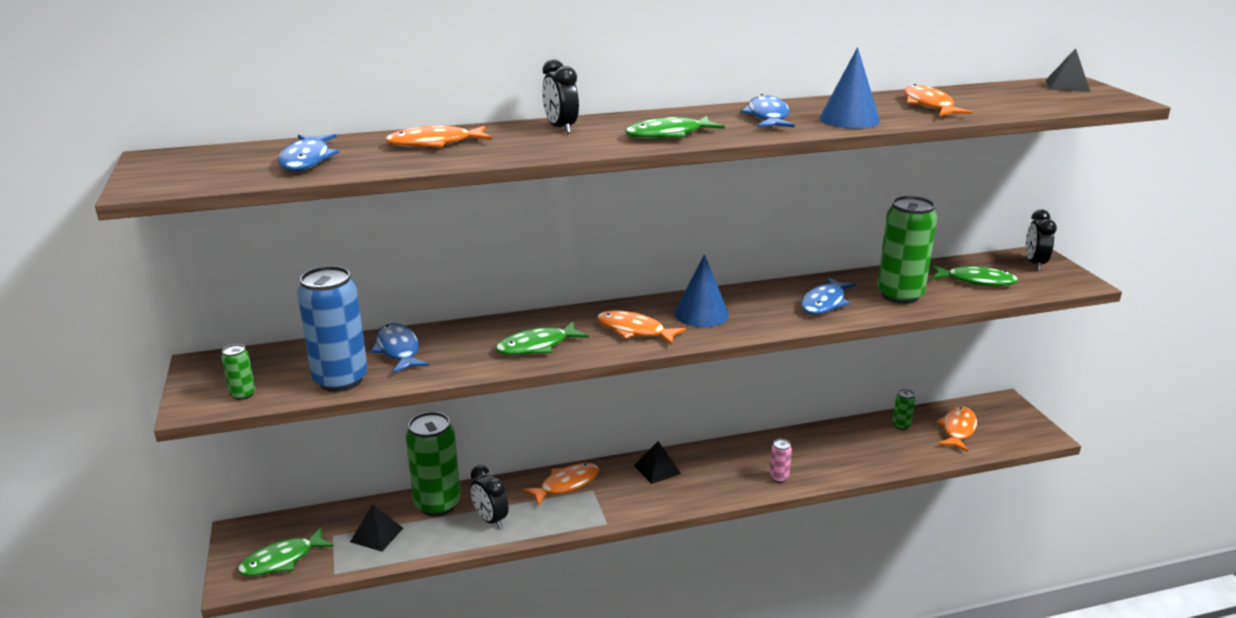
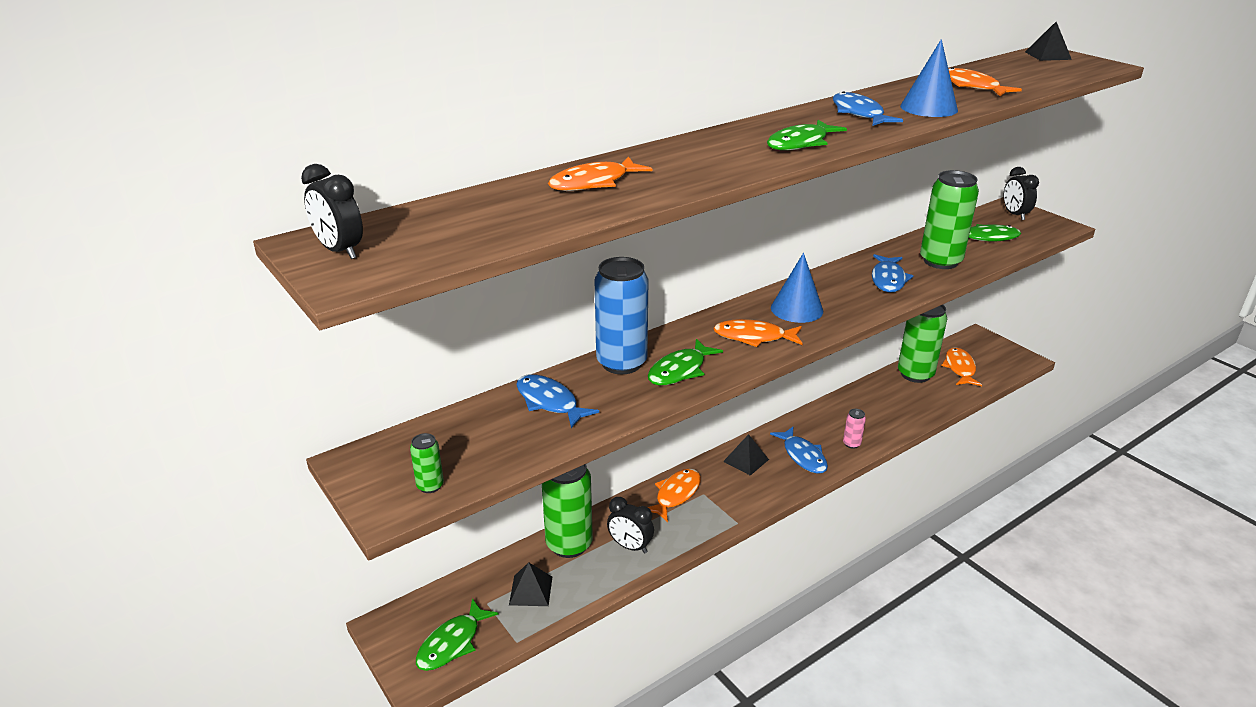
camera: 20 degrees left, 5 degrees up
blue fish [278,134,339,171] -> blue fish moved to [770,427,828,474]
blue can [297,266,368,392] -> blue can moved to [594,257,649,374]
black clock [542,59,579,134] -> black clock moved to [301,164,363,259]
green can [892,389,915,430] -> green can [898,305,947,383], size x2.25

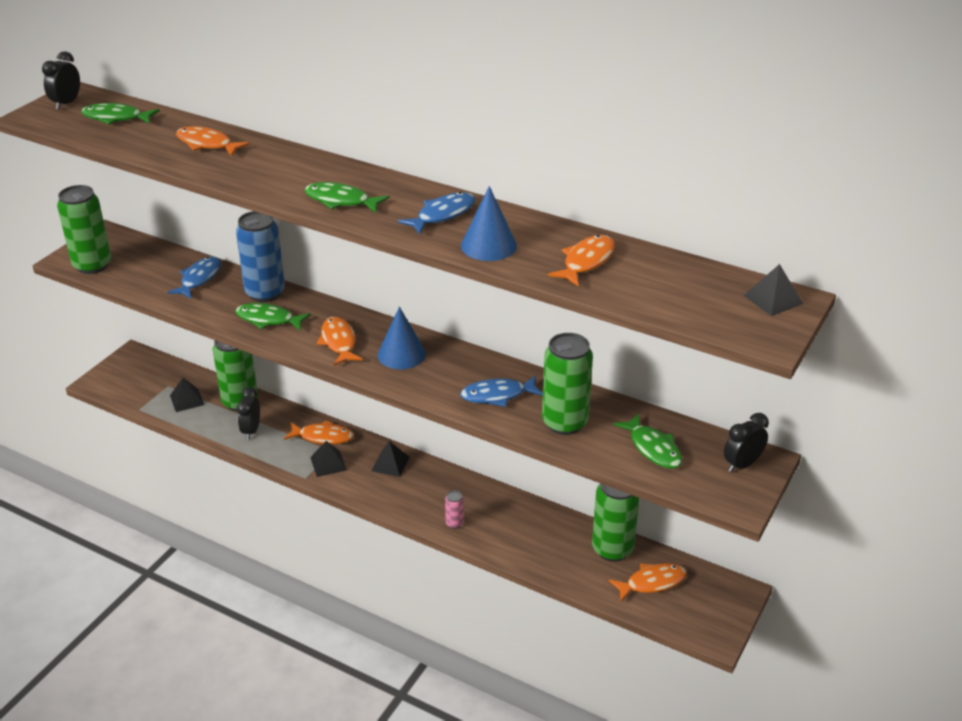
camera: 65 degrees right, 5 degrees up
green can [410,433,444,493] -> green can [57,185,111,274], size x2.25
green fish [416,598,499,671] -> green fish moved to [81,103,160,125]
blue fish [770,427,828,474] -> none
none -> black pyramid [310,441,347,477]

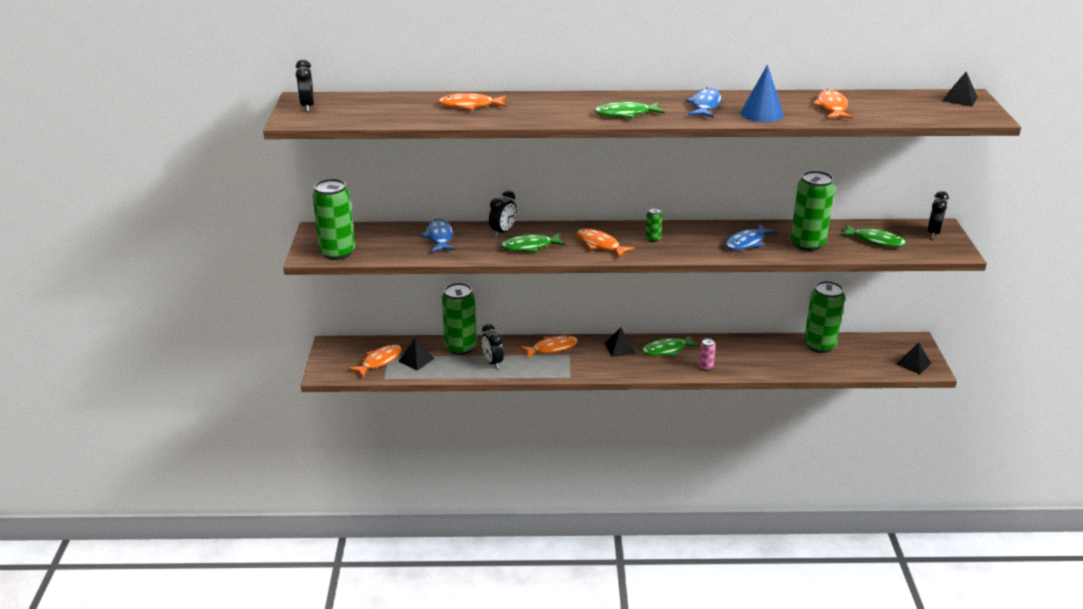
camera: 30 degrees left, 5 degrees down
green fish [81,103,160,125] -> green fish moved to [642,334,700,356]
blue can [236,211,285,302] -> black clock [489,190,517,237]
black pyramid [310,441,347,477] -> black pyramid moved to [896,342,931,374]
blue cone [378,307,426,369] -> green can [645,207,662,242]
orange fish [609,563,687,602] -> orange fish moved to [348,344,401,377]

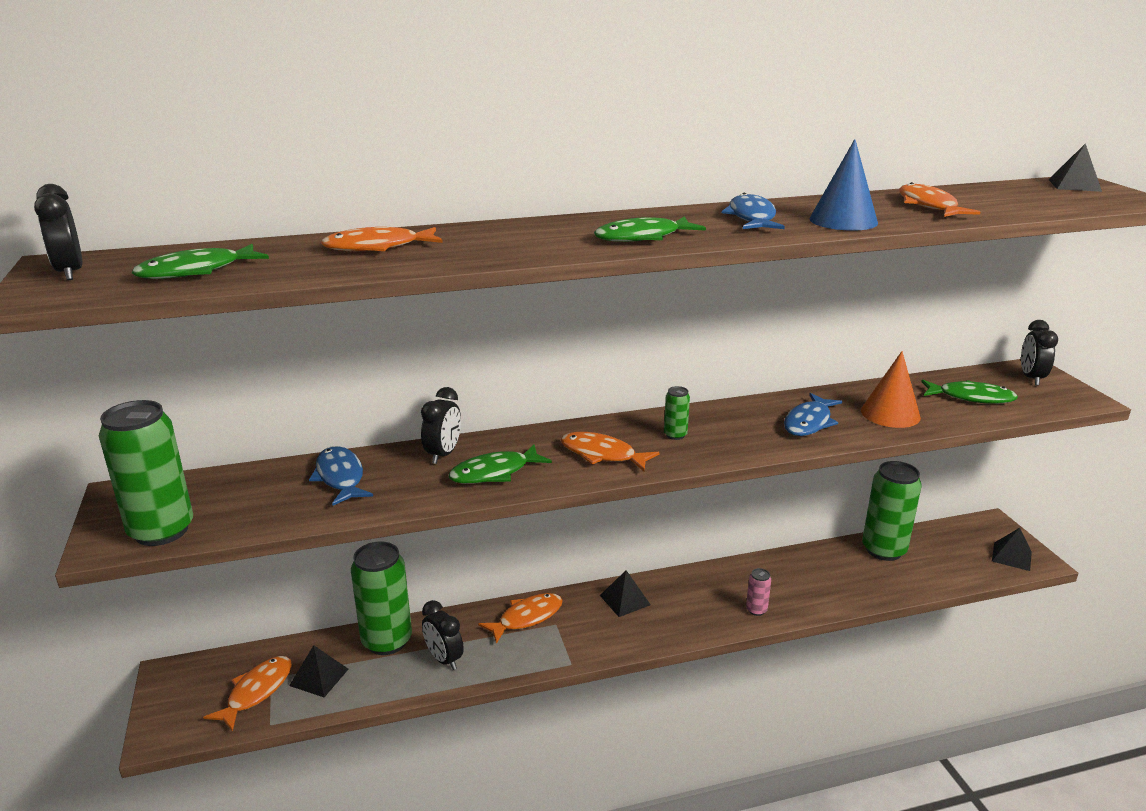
camera: 15 degrees left, 5 degrees down
green fish [642,334,700,356] -> green fish moved to [132,244,269,279]
green can [791,170,835,251] -> orange cone [861,351,921,428]

